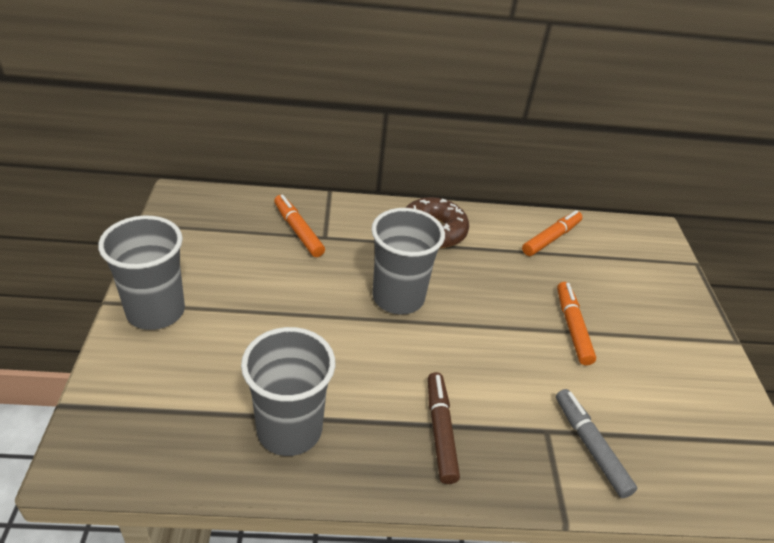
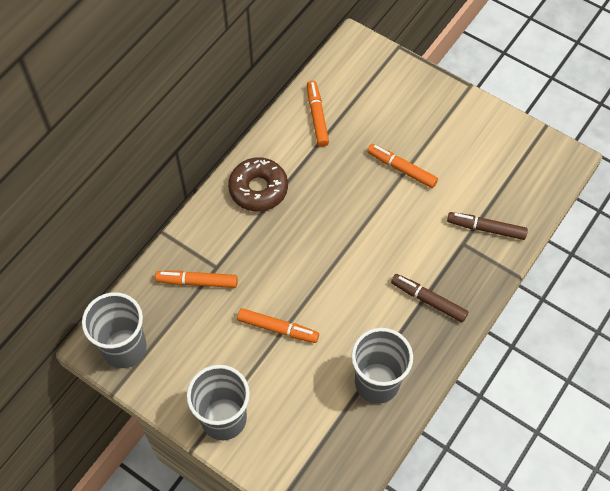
camera: 50 degrees left, 20 degrees up
grey cup [371,208,445,315] -> grey cup moved to [82,292,147,368]
grey marker [556,389,638,498] -> brown marker [447,212,528,240]
none -> orange marker [237,308,319,343]

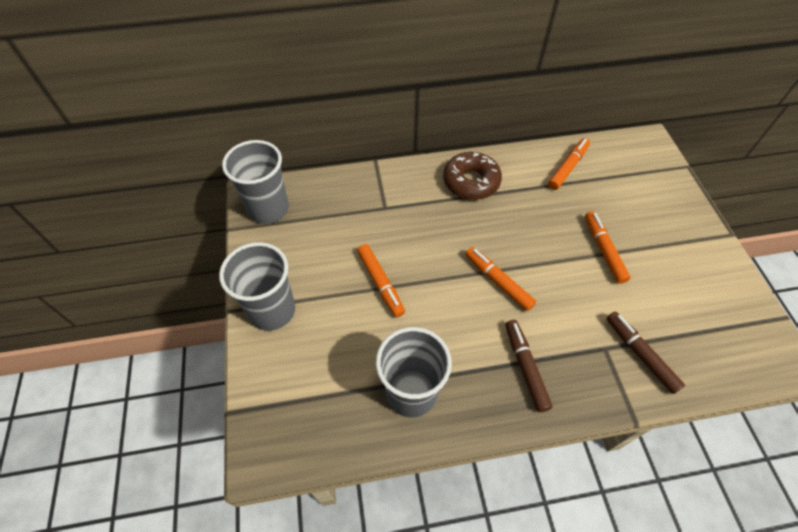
camera: 45 degrees right, 5 degrees down
orange marker [155,271,238,288] -> orange marker moved to [465,247,536,311]

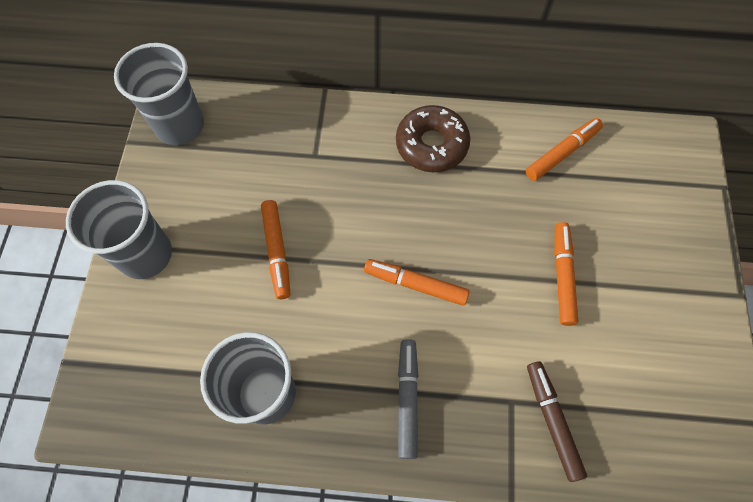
camera: 15 degrees right, 10 degrees up
orange marker [465,247,536,311] -> orange marker turned 45 degrees counterclockwise [364,259,470,306]
brown marker [505,320,553,412] -> grey marker [398,339,418,459]

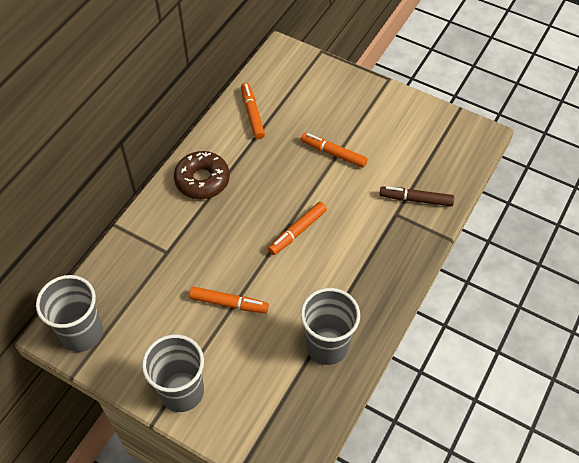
camera: 65 degrees left, 10 degrees down
grey marker [398,339,418,459] -> none

